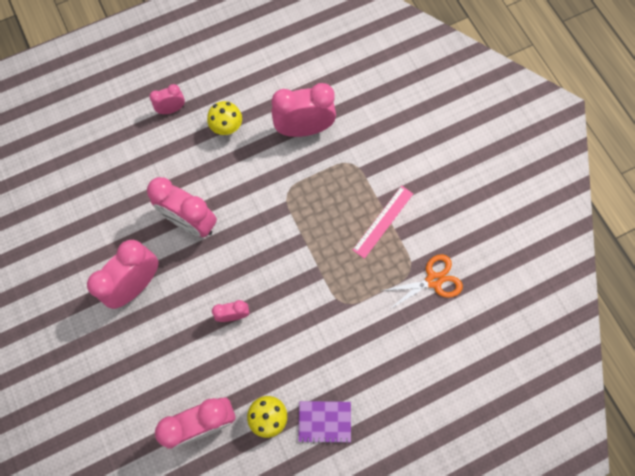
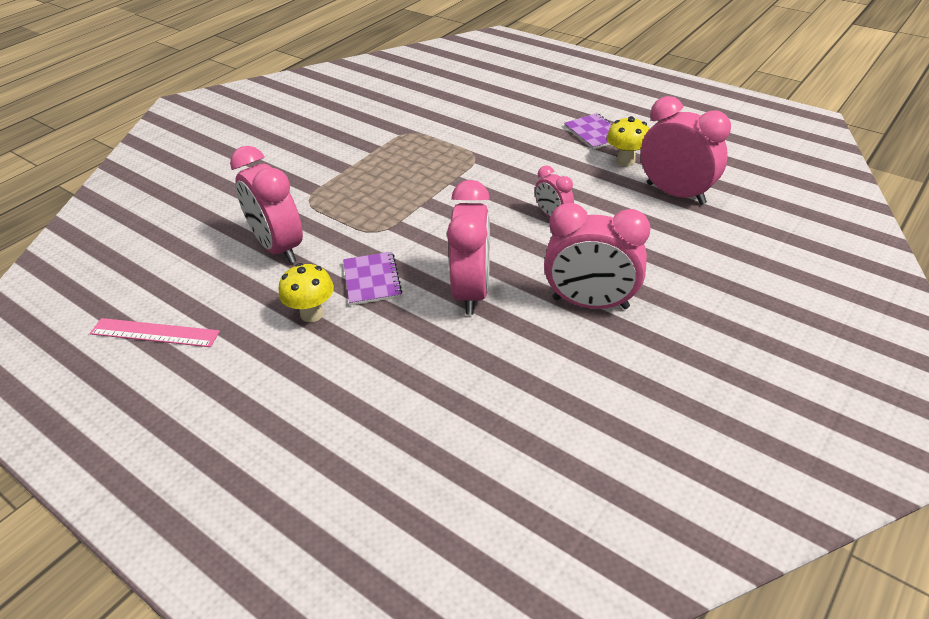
camera: 115 degrees left, 30 degrees down
pink clock [149,84,185,114] -> none
pink ruler [353,186,413,259] -> pink ruler moved to [90,318,220,347]
orange scissors [381,254,463,310] -> none
none -> purple notebook [343,252,402,306]

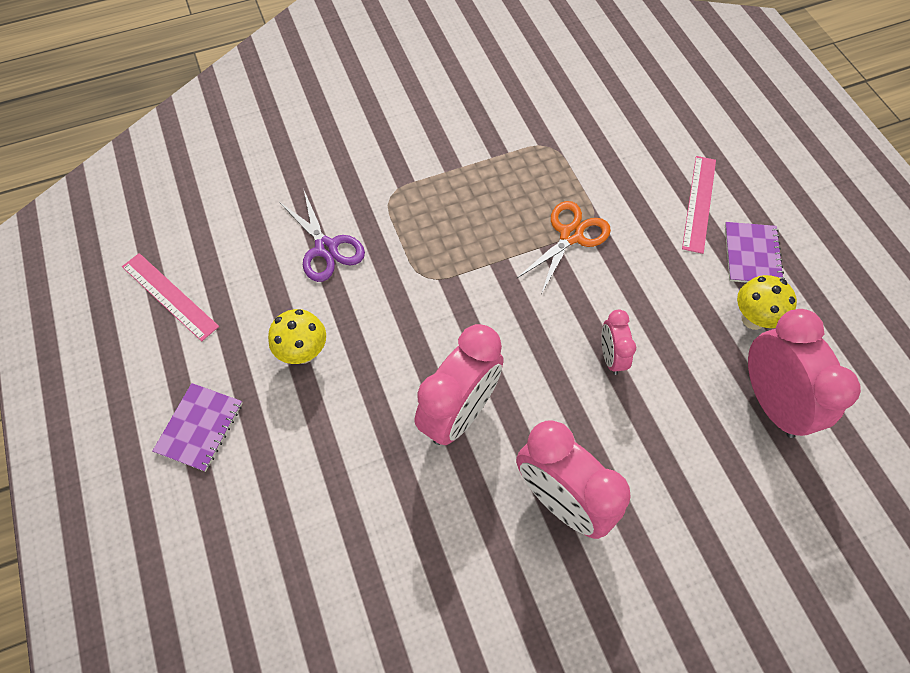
camera: 30 degrees right, 20 degrees up
pink clock [230,146,303,264] -> purple scissors [279,191,365,282]
purple notebook [343,252,402,306] -> purple notebook moved to [153,383,242,472]
none -> orange scissors [517,201,611,293]
none -> pink ruler [682,156,716,254]

